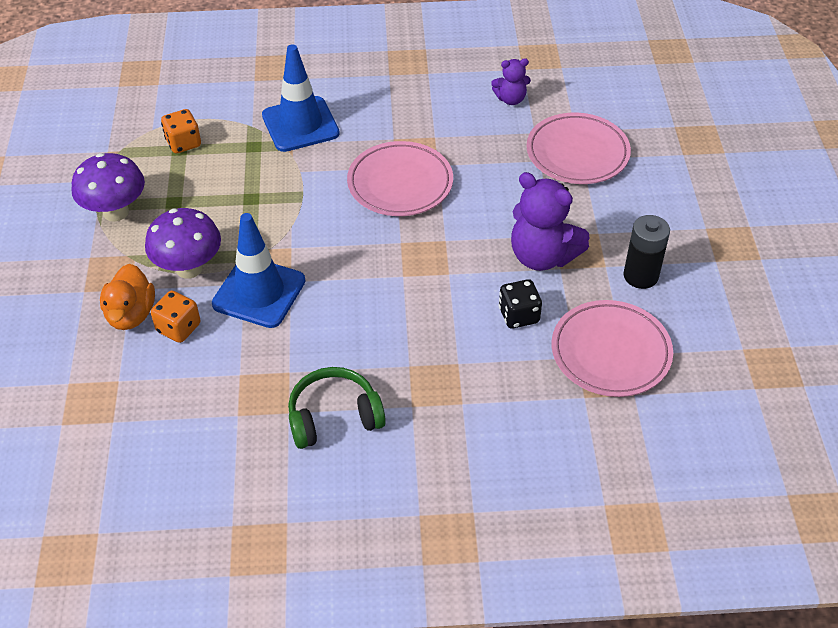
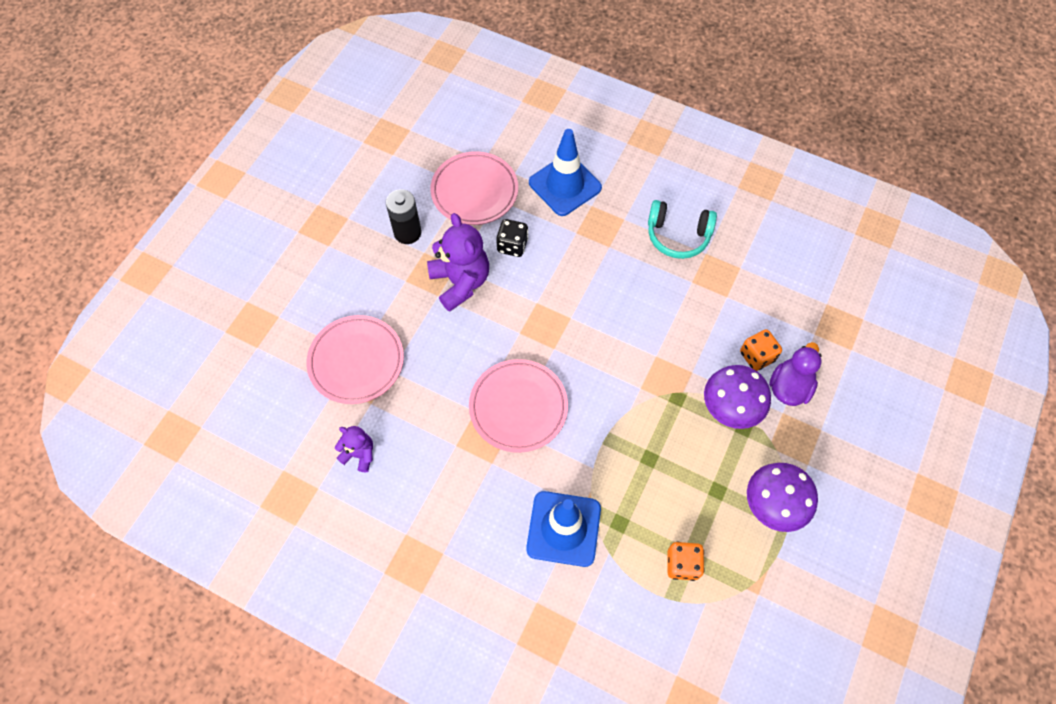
camera: 150 degrees left, 15 degrees up
orange duck [100,264,155,330] -> purple duck [769,342,822,406]
blue traffic cone [212,213,305,328] -> blue traffic cone moved to [529,129,602,216]
green headphones [288,367,386,449] -> turquoise headphones [648,200,717,259]

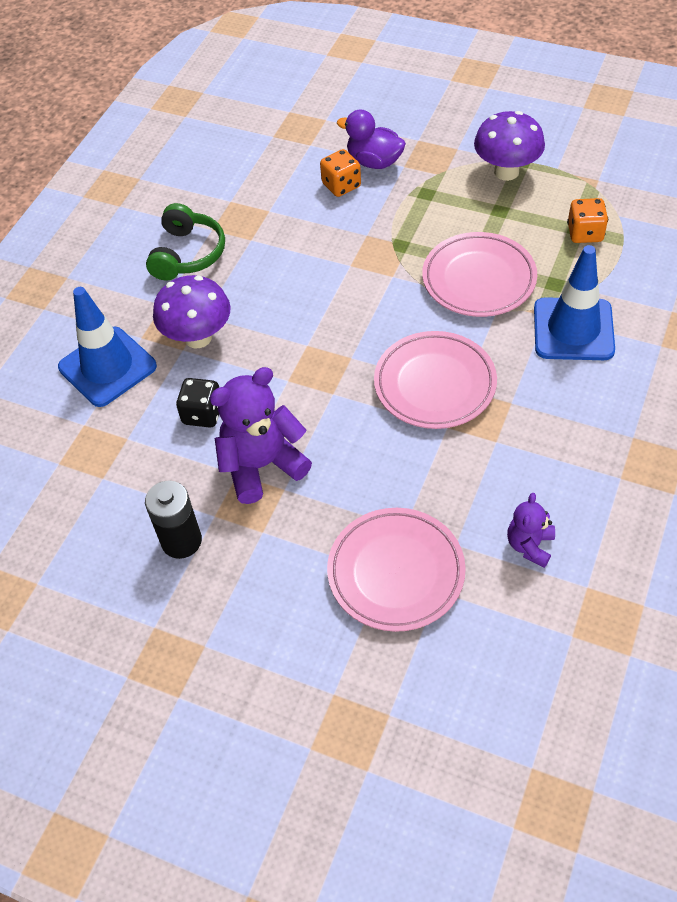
camera: 90 degrees left, 10 degrees down
pink plate [430,151,518,225] -> pink plate moved to [422,232,537,317]
turquoise headphones [648,200,717,259] -> green headphones [146,203,225,280]
purple mushroom [704,365,771,429] -> purple mushroom moved to [153,275,231,348]

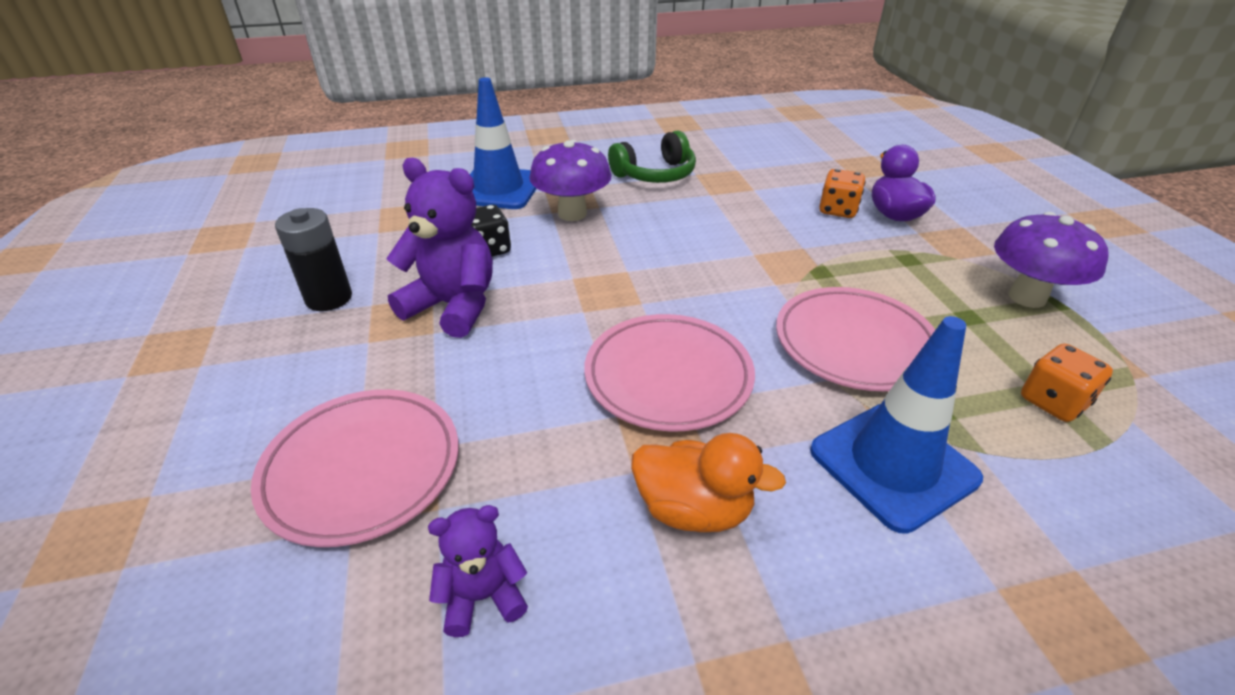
camera: 50 degrees right, 15 degrees down
none -> orange duck [631,433,786,532]

